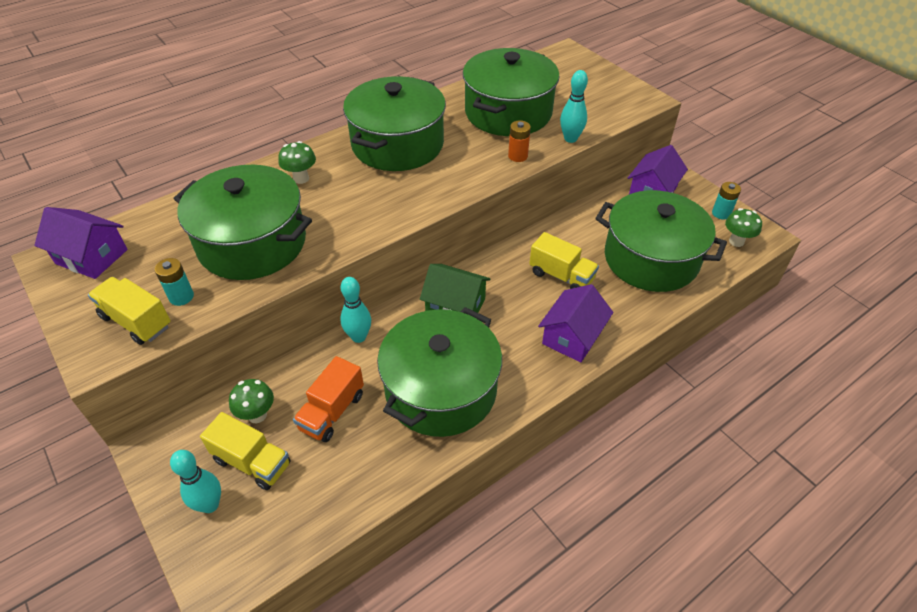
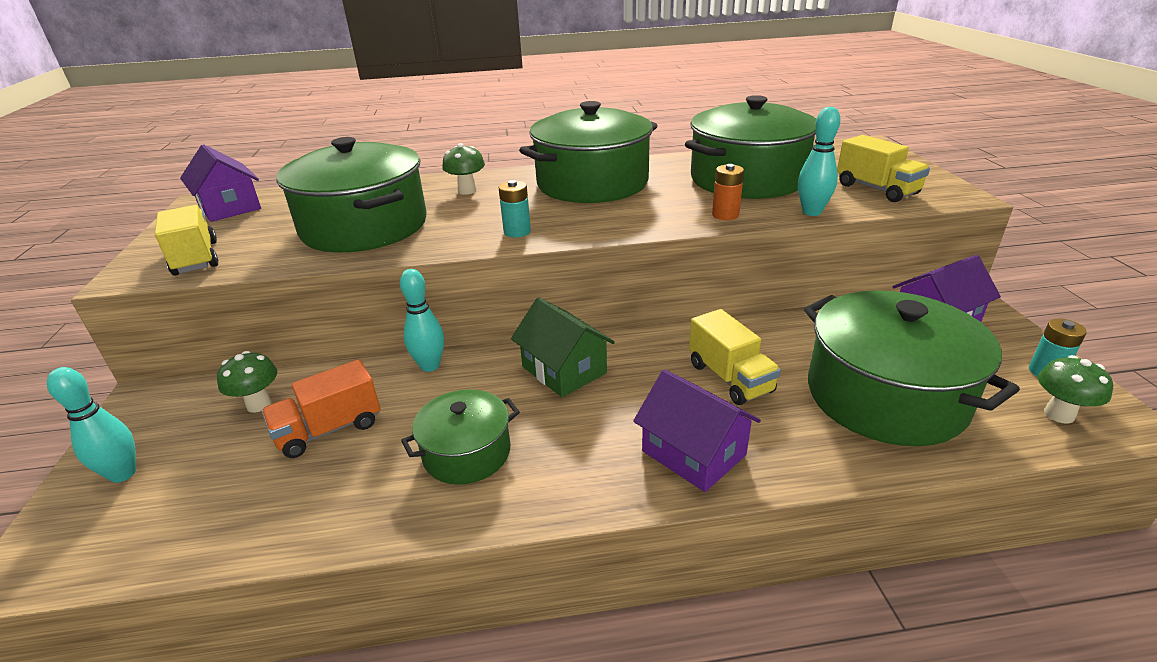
camera: 30 degrees right, 15 degrees down
turquoise battery [155,258,194,306] -> turquoise battery moved to [499,180,531,238]
yellow truck [200,412,291,490] -> yellow truck moved to [837,135,930,202]
green pot [377,307,502,437] -> green pot [401,389,520,485], size x0.54
purple house [538,284,613,362] -> purple house turned 75 degrees clockwise [633,369,761,492]

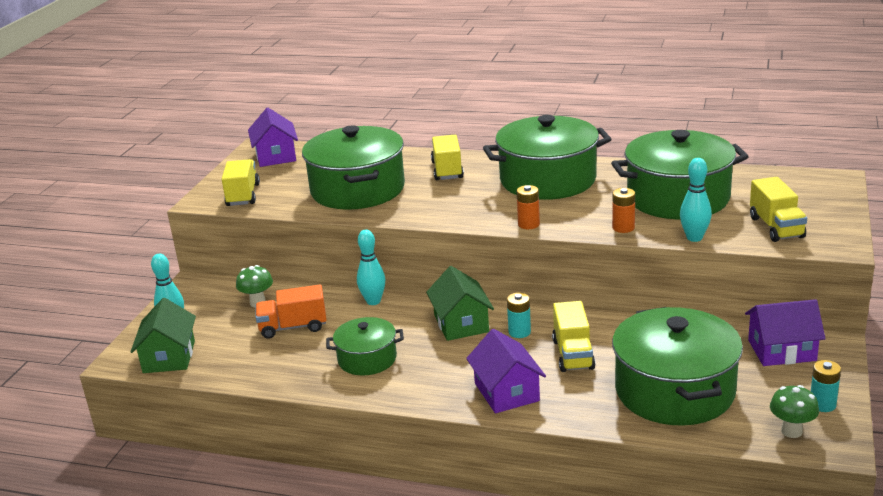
camera: 25 degrees right, 5 degrees down
green mushroom [442,143,485,195] -> yellow truck [431,135,464,180]
turquoise battery [499,180,531,238] -> turquoise battery moved to [507,293,531,338]
none -> green house [130,298,196,373]
none -> orange battery [517,185,540,229]

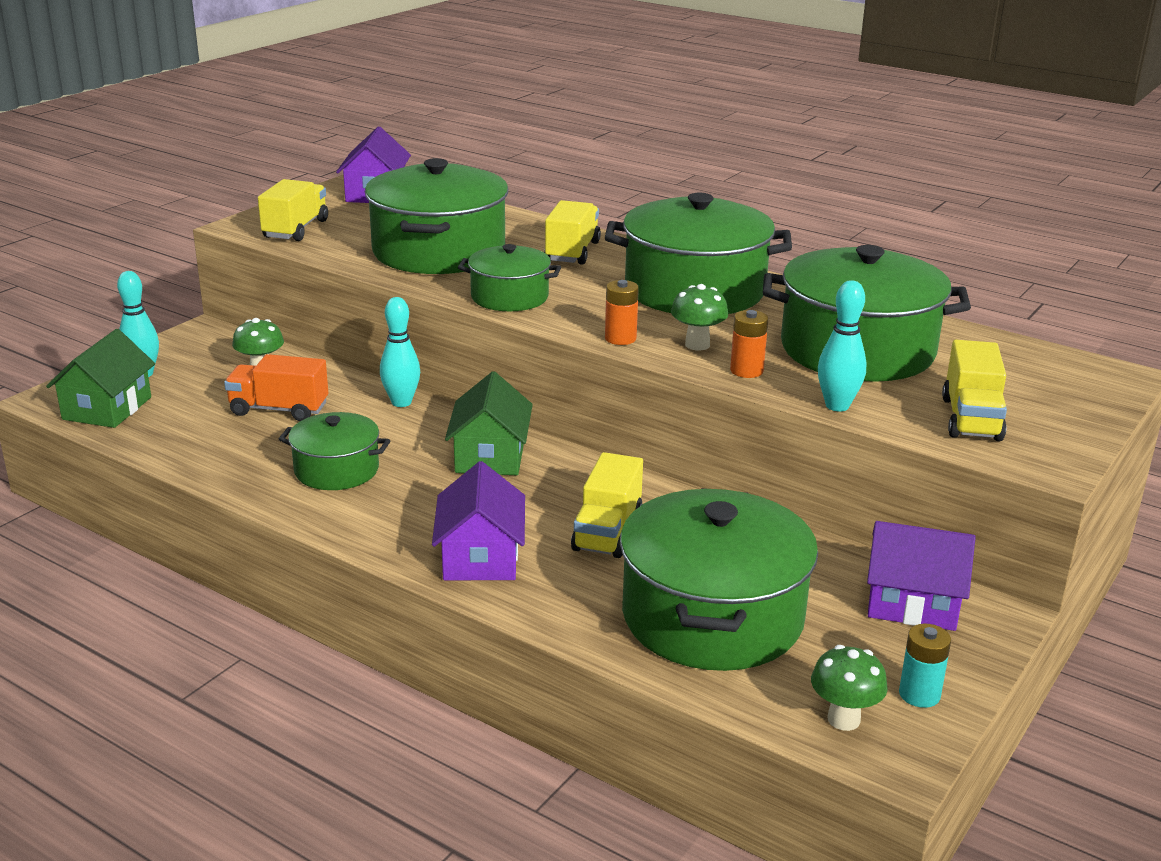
camera: 15 degrees right, 0 degrees up
turquoise battery [507,293,531,338] -> none
none -> green pot [458,244,561,311]
none -> green mushroom [671,284,728,351]

